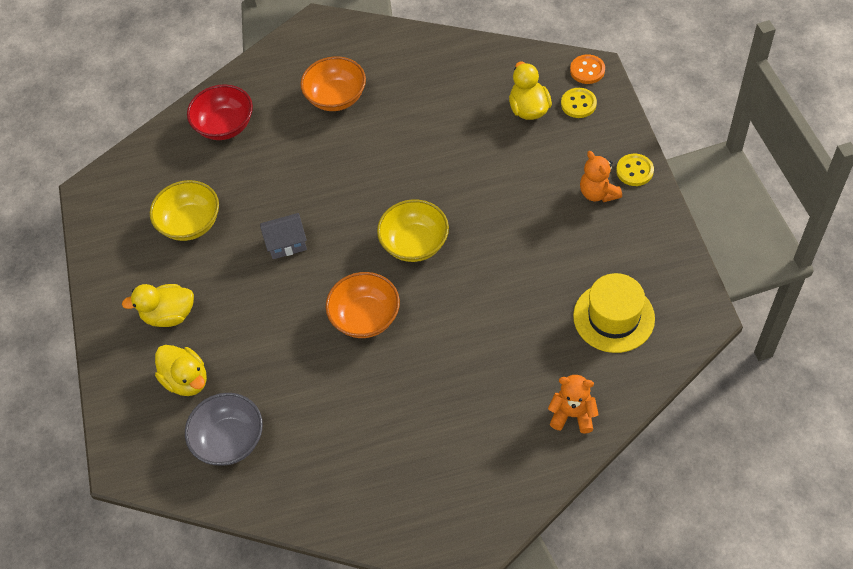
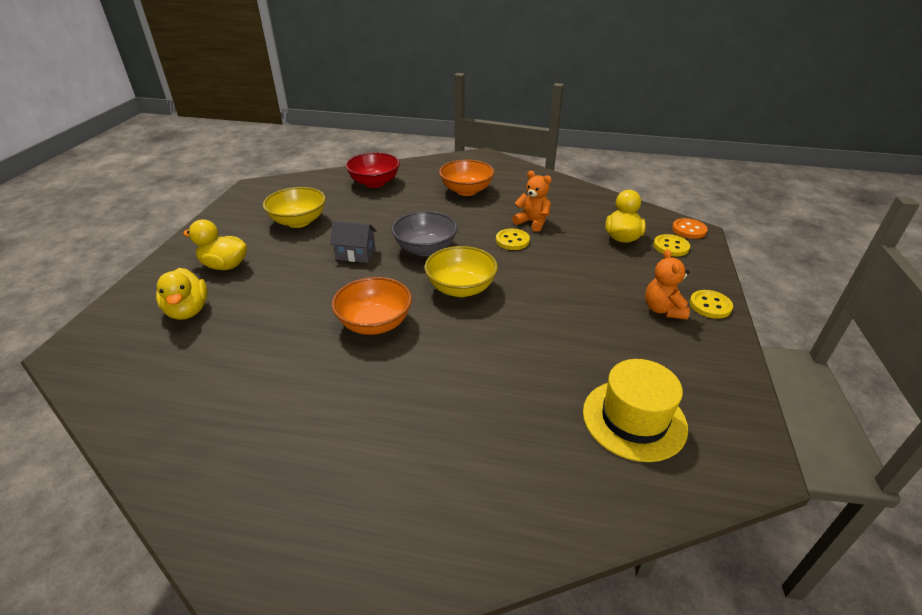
camera: 20 degrees right, 20 degrees down
grey bowl [185,393,263,466] -> grey bowl moved to [392,211,458,256]
orange teddy bear [548,375,599,434] -> orange teddy bear moved to [512,171,552,232]
none -> yellow button [496,229,530,250]

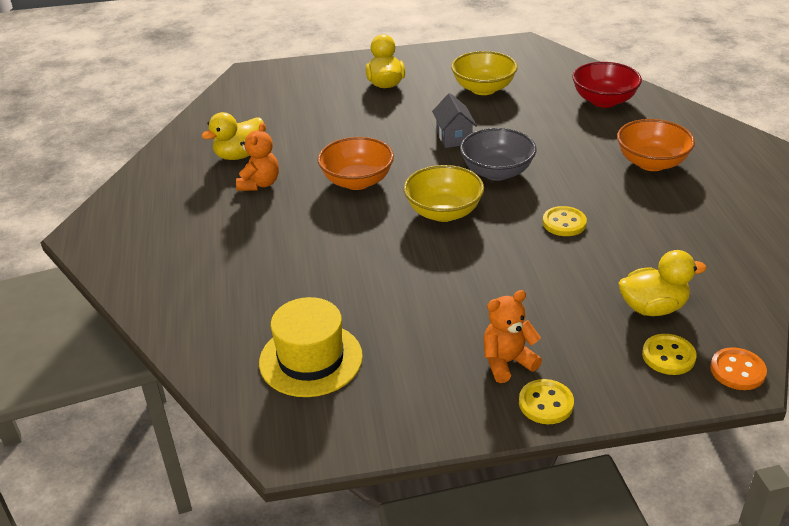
camera: 70 degrees right, 0 degrees up
yellow duck [156,268,208,320] -> yellow duck moved to [202,112,264,160]
orange teddy bear [512,171,552,232] -> orange teddy bear moved to [236,123,279,191]

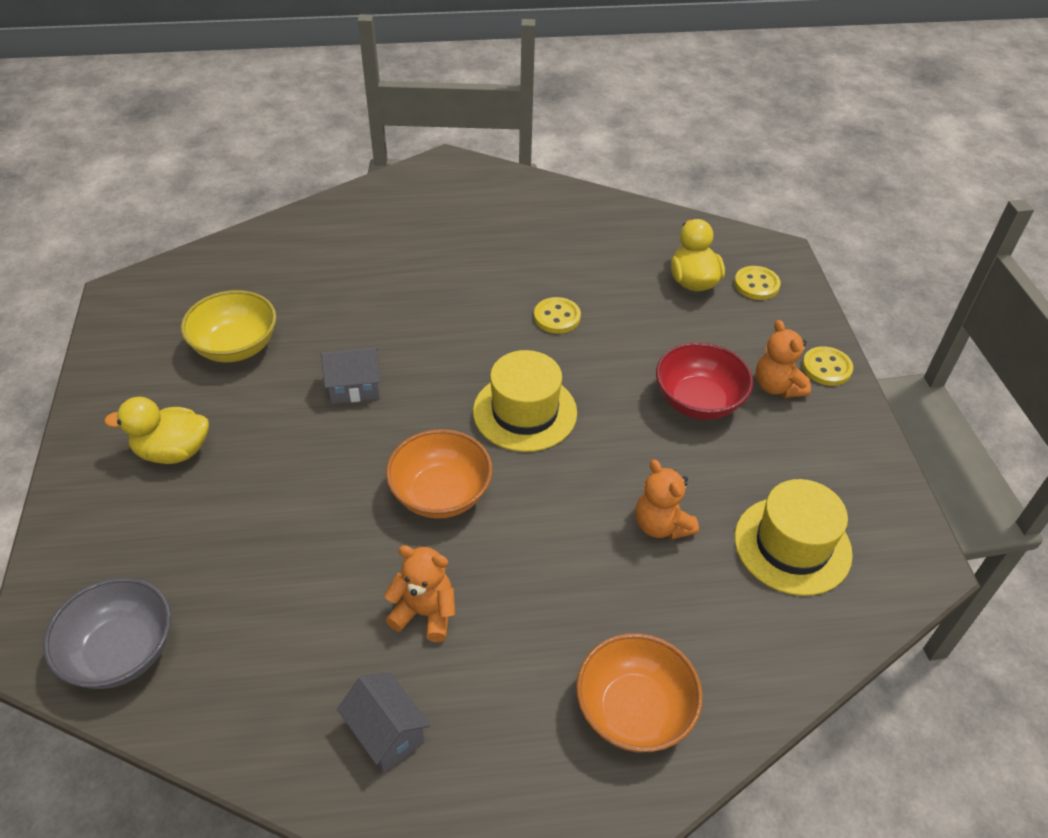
camera: 90 degrees left, 10 degrees up
yellow duck [202,112,264,160] -> none
yellow bowl [404,165,484,222] -> yellow hat [473,350,577,452]
grey bowl [460,128,537,181] -> grey bowl moved to [43,577,171,689]
red bowl [572,62,642,108] -> red bowl moved to [656,342,753,420]
orange bowl [617,119,695,171] -> orange bowl moved to [576,633,703,752]
orange button [710,347,767,390] -> none
none -> grey house [337,673,430,772]
none -> orange teddy bear [635,459,699,540]

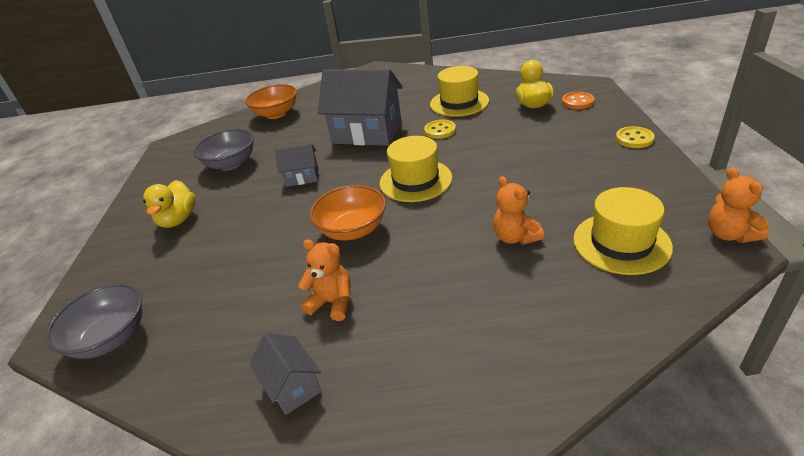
camera: 10 degrees right, 10 degrees down
yellow duck [104,397,209,464] -> yellow duck turned 90 degrees counterclockwise [143,180,196,228]
yellow bowl [181,290,276,362] -> grey bowl [193,129,254,170]
orange bowl [576,633,703,752] -> orange bowl moved to [245,84,297,119]
red bowl [656,342,753,420] -> none
yellow button [734,266,781,300] -> orange button [562,92,595,109]
orange teddy bear [756,320,811,398] -> orange teddy bear moved to [708,168,770,243]
none -> grey house [318,69,403,146]
none -> yellow hat [430,66,489,117]

